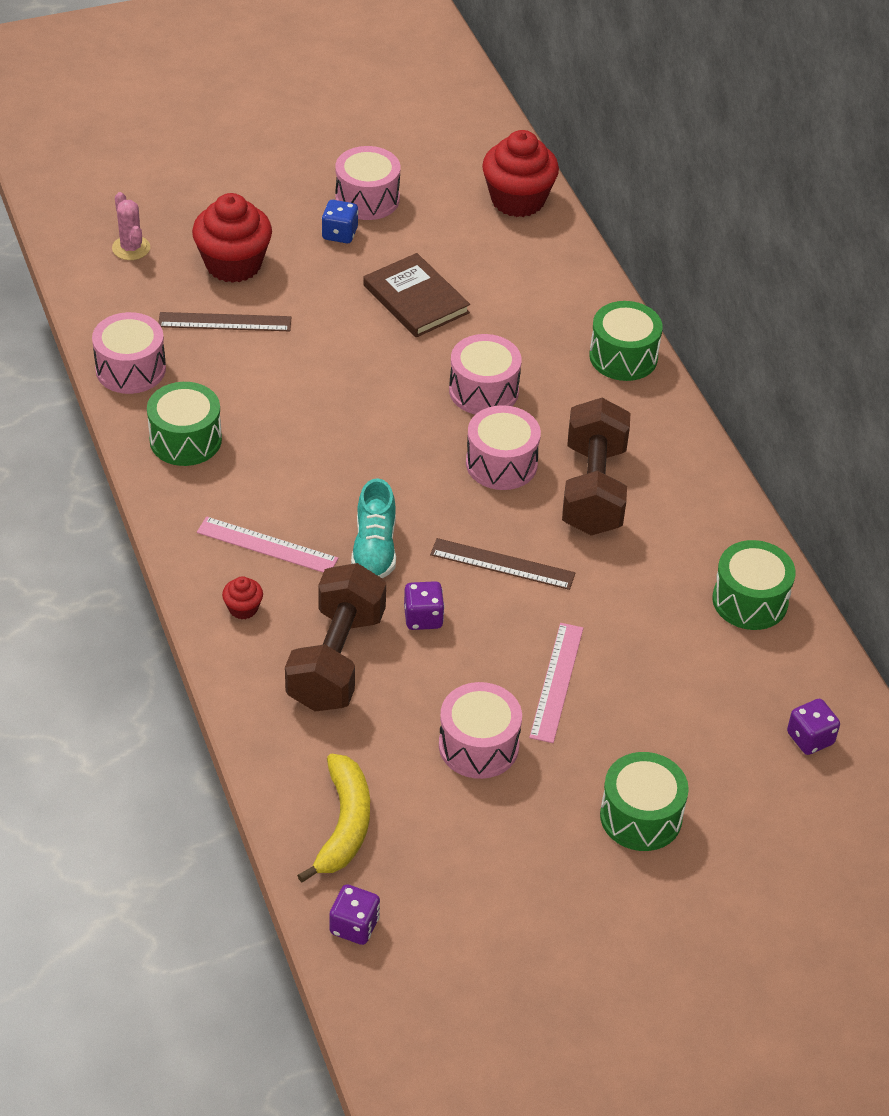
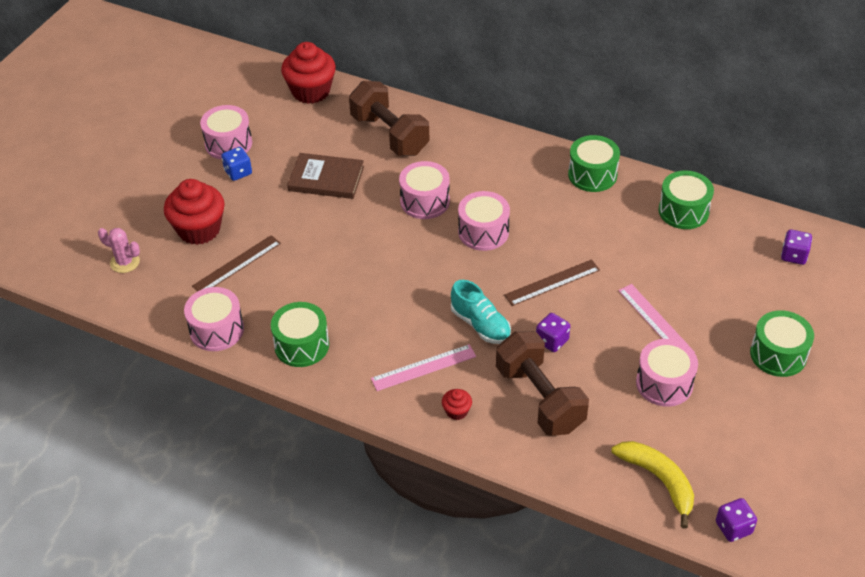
camera: 40 degrees left, 0 degrees up
brown dumbbell [562,398,630,536] -> brown dumbbell moved to [349,81,430,156]
green drum [589,301,663,381] -> green drum moved to [568,135,620,192]

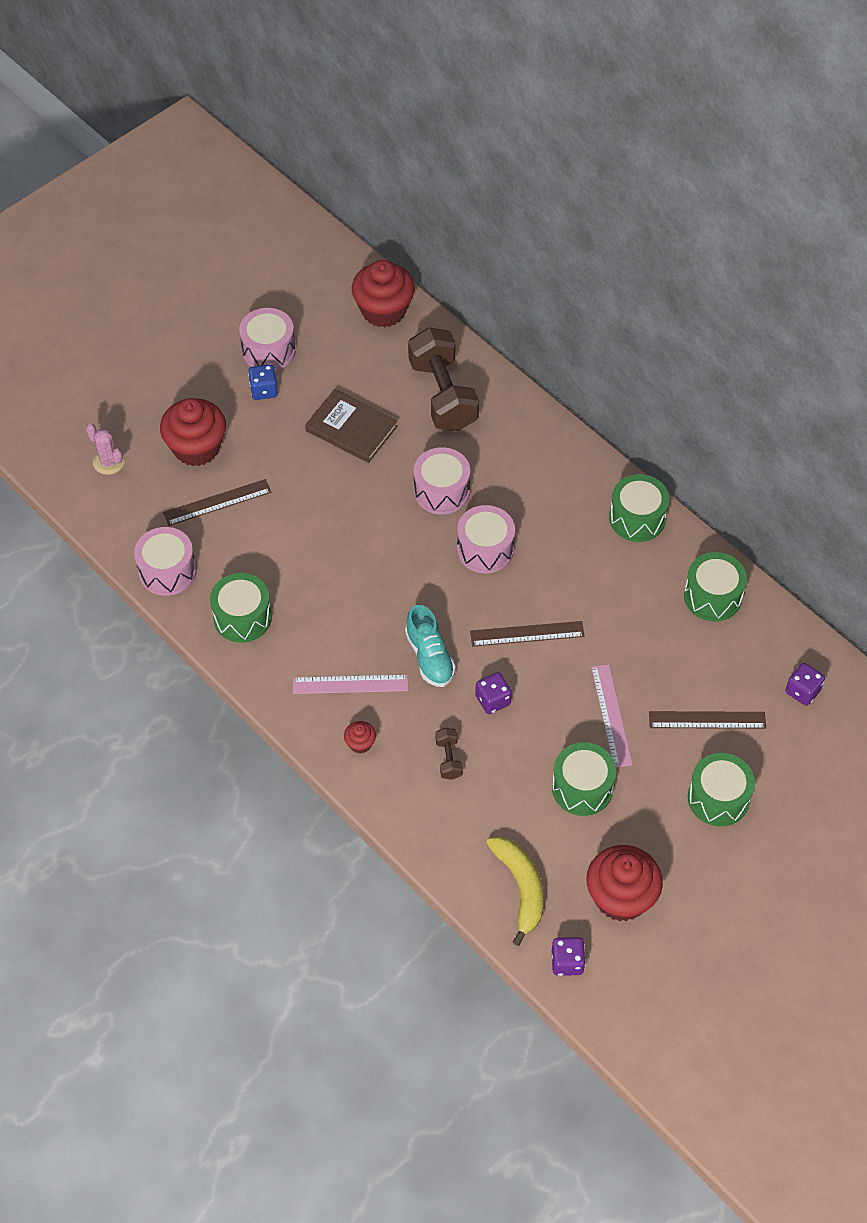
camera: 20 degrees right, 10 degrees up
brown dumbbell [496,331,589,436] -> brown dumbbell [435,728,463,780], size x0.43
pink drum [636,339,698,407] -> green drum [552,742,616,816]
none -> red cupcake [586,845,663,921]
none -> brown ruler [649,711,766,729]

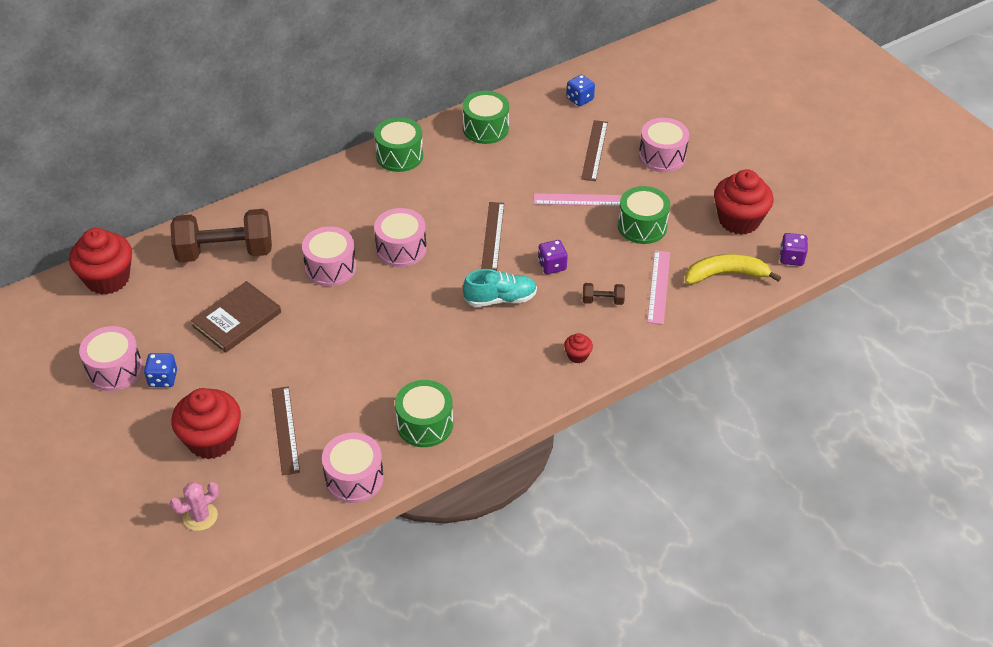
camera: 80 degrees left, 10 degrees down
pink ruler [293,675,408,694] -> pink ruler moved to [647,250,670,325]
green drum [688,753,755,826] -> pink drum [639,118,689,172]
purple dice [785,663,825,706] -> blue dice [566,75,595,106]

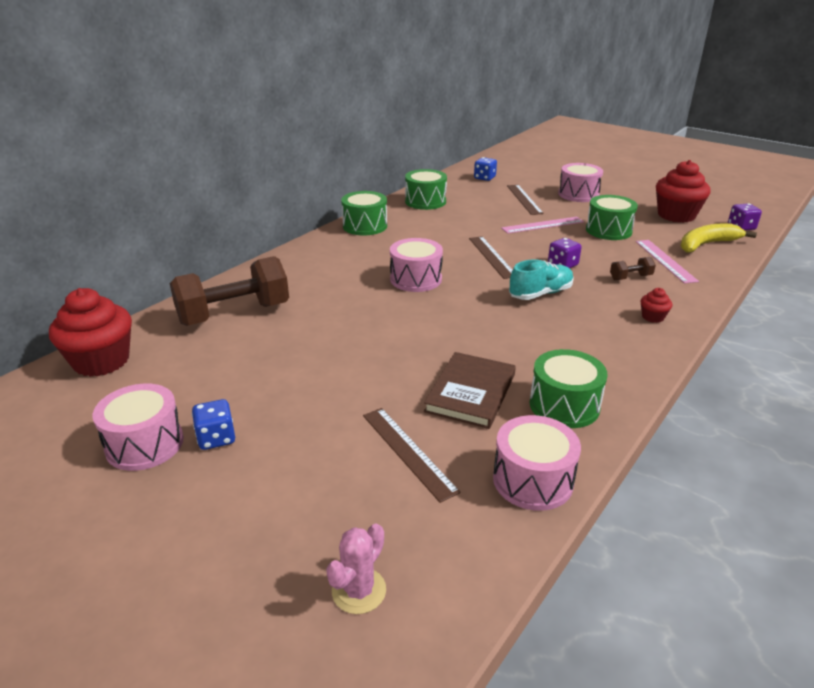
camera: 20 degrees left, 15 degrees down
red cupcake [171,388,241,459] -> none
brown book [191,281,281,353] -> brown book moved to [424,352,516,429]
pink drum [302,227,356,286] -> none

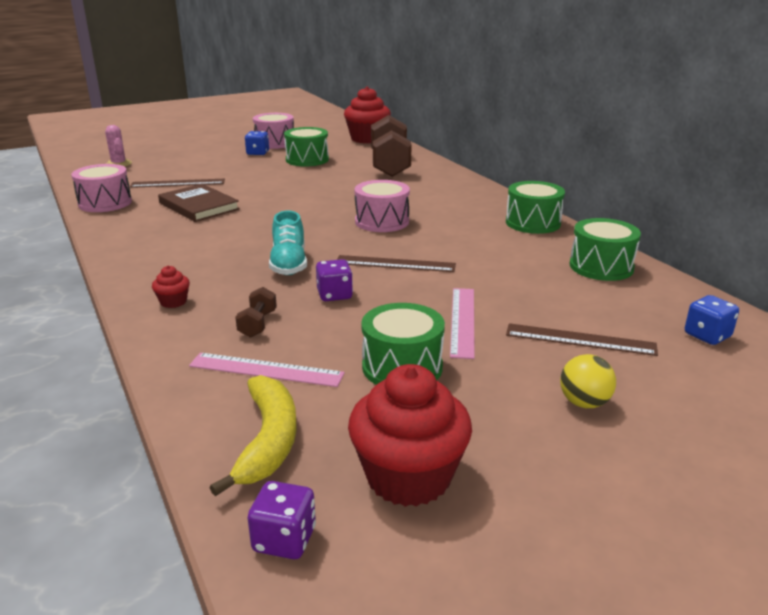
camera: 115 degrees right, 5 degrees down
green drum [530,349,607,428] -> green drum moved to [284,127,329,166]
pink drum [558,163,603,202] -> yellow ball [560,354,616,408]

